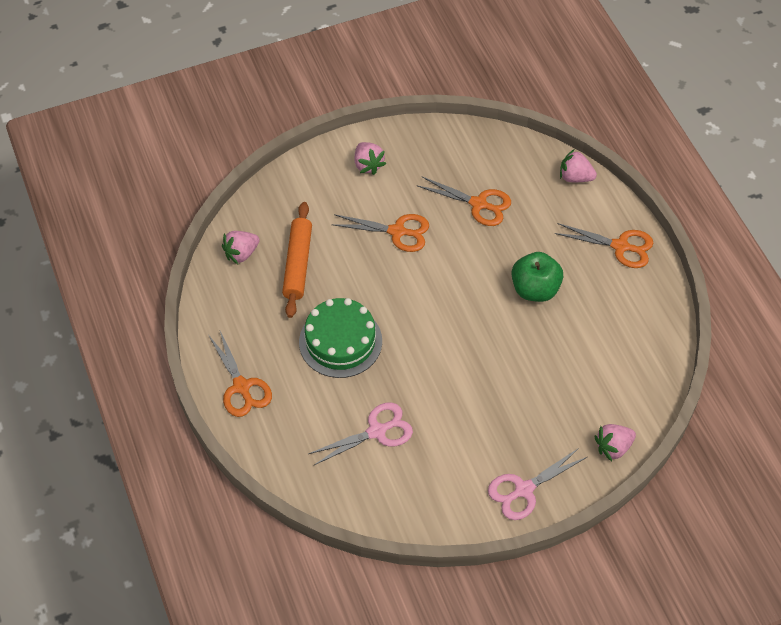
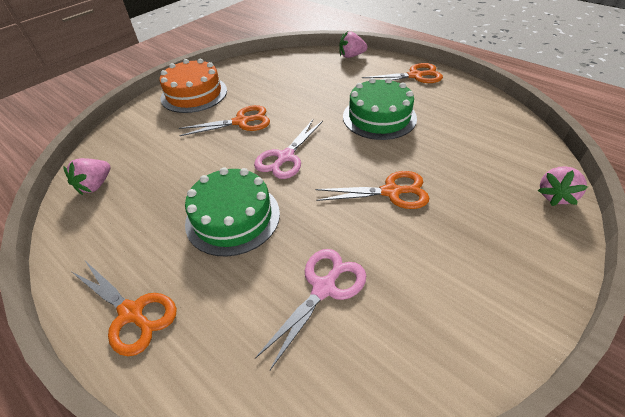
camera: 25 degrees left, 10 degrees down
orange rolling pin [282,202,312,318] -> none
pink strawberry [355,142,386,175] -> orange cake [160,59,227,113]
orange scissors [418,176,511,226] -> orange scissors moved to [316,171,429,209]
pink scissors [488,447,587,520] -> pink scissors moved to [254,120,323,179]
green apple [512,252,563,302] -> green cake [343,78,417,140]

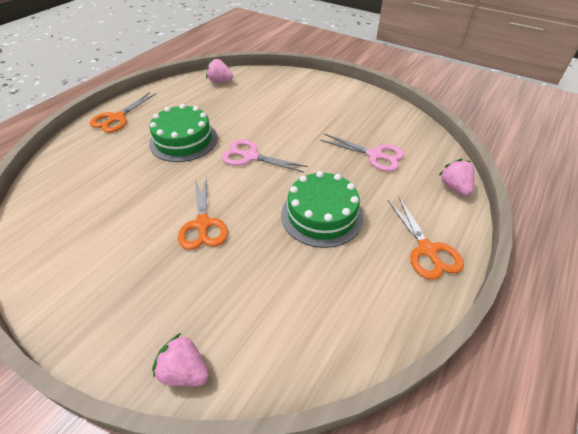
camera: 80 degrees right, 0 degrees up
orange cake [160,59,227,113] -> none
orange scissors [179,105,270,136] -> none
pink scissors [255,249,366,370] -> pink scissors moved to [320,134,405,171]

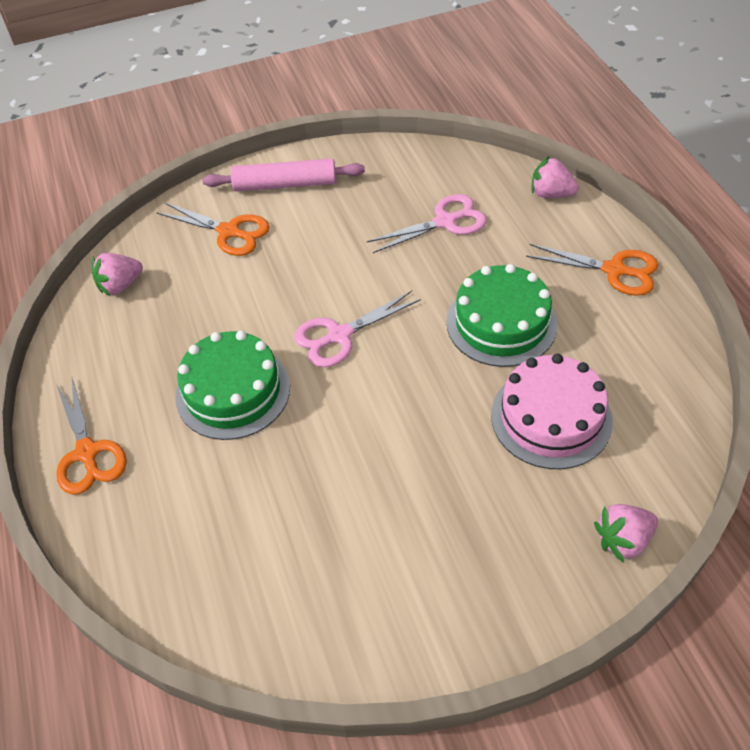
camera: 50 degrees left, 5 degrees up
orange scissors [178,176,228,250] -> orange scissors moved to [157,202,270,256]
none -> pink rolling pin [202,158,365,192]
none -> pink cake [491,354,613,469]

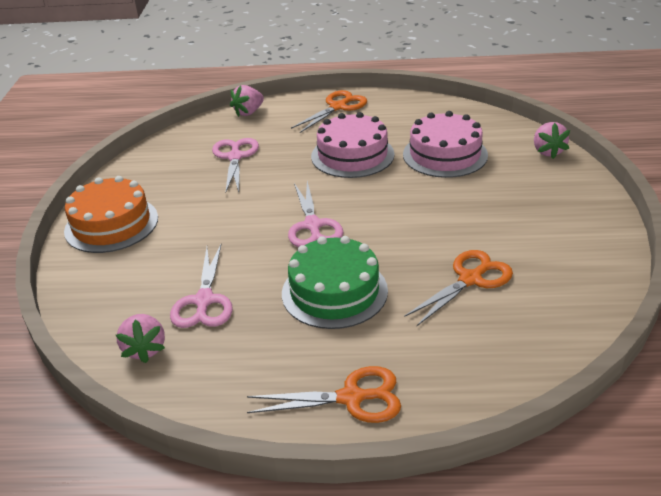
camera: 70 degrees left, 15 degrees down
orange scissors [157,202,270,256] -> orange scissors moved to [404,250,513,326]
pink rolling pin [202,158,365,192] -> orange cake [64,176,158,253]
green cake [447,264,558,367] -> pink cake [311,112,395,178]
none -> pink scissors [170,244,233,328]

